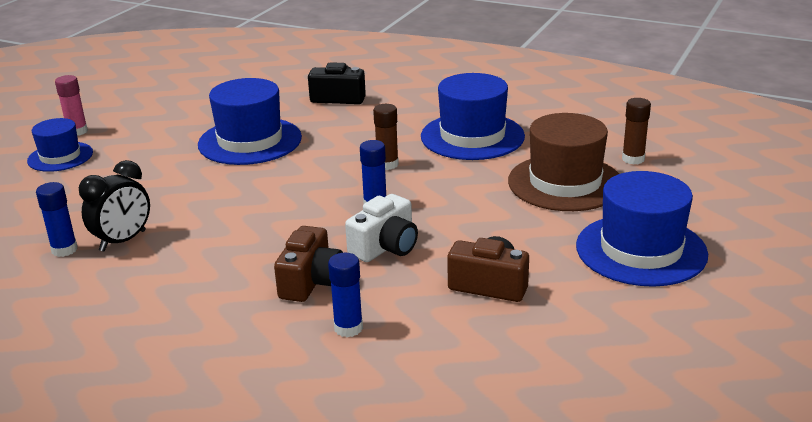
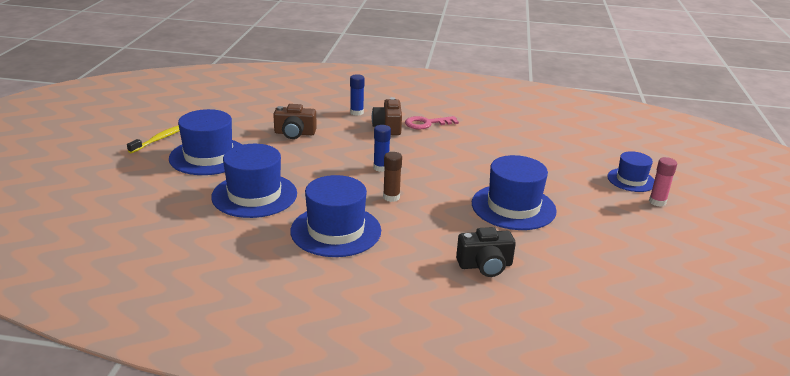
camera: 160 degrees right, 0 degrees up
blue glue stick [36,182,78,257] -> none
black clock [79,160,150,252] -> none
white camera [345,194,418,262] -> none
brown hat [508,113,619,211] -> blue hat [211,144,297,218]
brown glue stick [622,98,651,165] -> none
none -> yellow toothbrush [127,125,180,153]
none -> pink key [405,116,459,130]

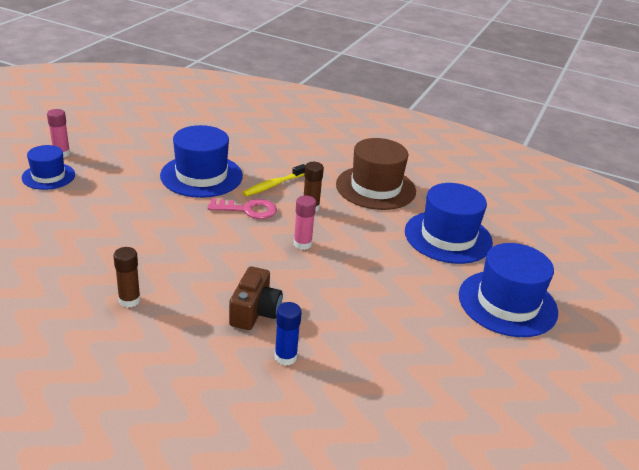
camera: 165 degrees left, 5 degrees up
yellow toothbrush [127,125,180,153] -> yellow toothbrush moved to [242,164,306,196]
brown camera [273,104,317,139] -> none
blue hat [290,175,381,257] -> brown hat [336,138,416,210]
blue glue stick [373,125,391,172] -> pink glue stick [294,195,316,250]
pink key [405,116,459,130] -> pink key moved to [208,198,277,219]
black camera [456,227,516,277] -> none
none -> brown glue stick [113,247,141,308]

